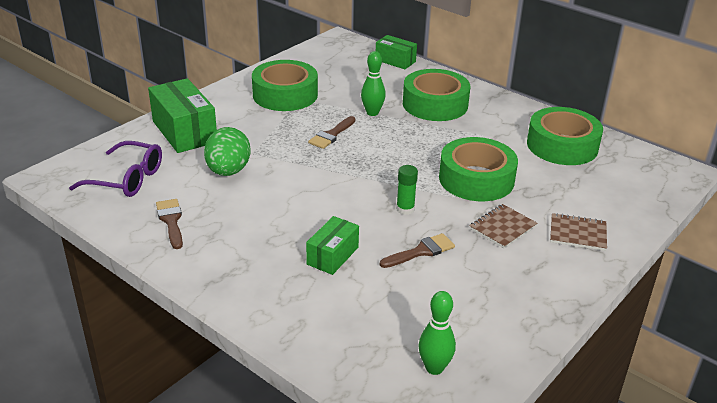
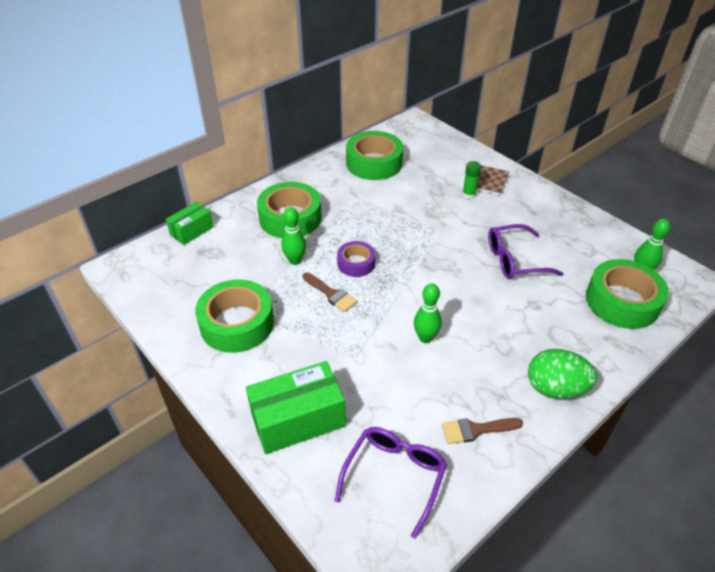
camera: 80 degrees left, 10 degrees up
green egg [204,127,251,176] -> green egg moved to [528,349,597,399]
green box [306,216,359,275] -> none
brown brush [380,233,455,268] -> purple glasses [488,224,564,279]
green glue stick [396,165,418,215] -> green glue stick moved to [462,161,481,199]
green tape [439,137,518,201] -> green tape moved to [586,259,669,329]
brown notebook [469,204,538,248] -> none
none -> purple tape [337,241,376,277]
none -> green bowling pin [414,283,442,343]

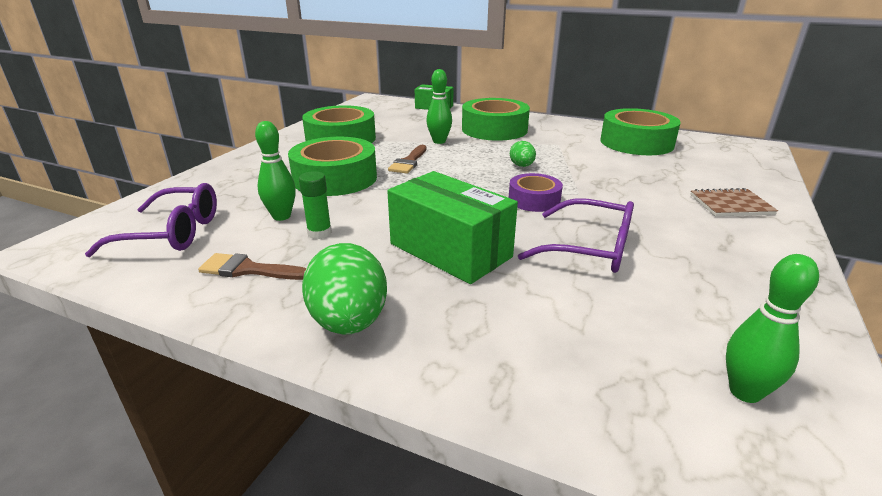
camera: 65 degrees right, 15 degrees down
green box [246,361,346,454] -> green box moved to [387,171,518,284]
purple tape [337,241,376,277] -> purple tape moved to [509,173,563,212]
green bowling pin [414,283,442,343] -> green bowling pin moved to [255,121,296,221]
brown brush [442,418,523,444] -> brown brush turned 45 degrees counterclockwise [198,253,306,280]
green glue stick [462,161,481,199] -> green glue stick moved to [299,171,332,239]
purple glasses [488,224,564,279] -> purple glasses turned 150 degrees clockwise [518,198,634,273]
green tape [586,259,669,329] -> green tape moved to [288,137,377,196]
none -> green egg [510,141,536,167]

